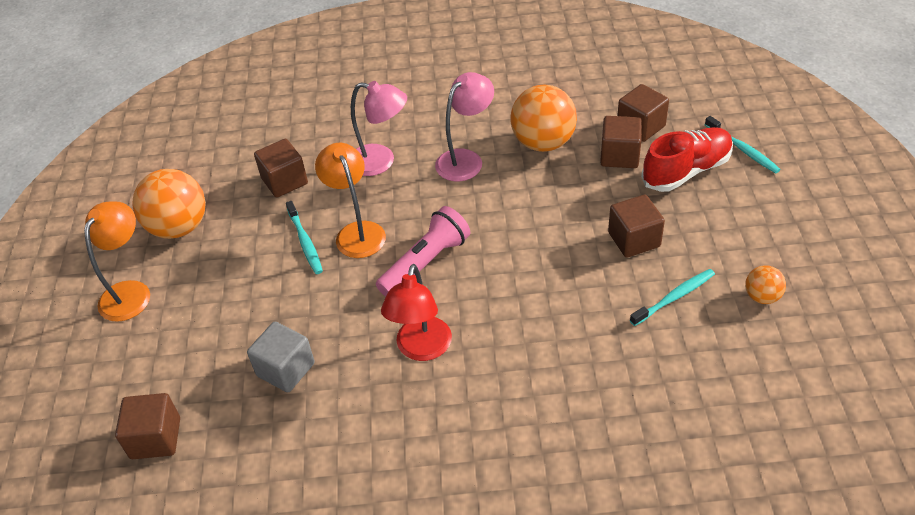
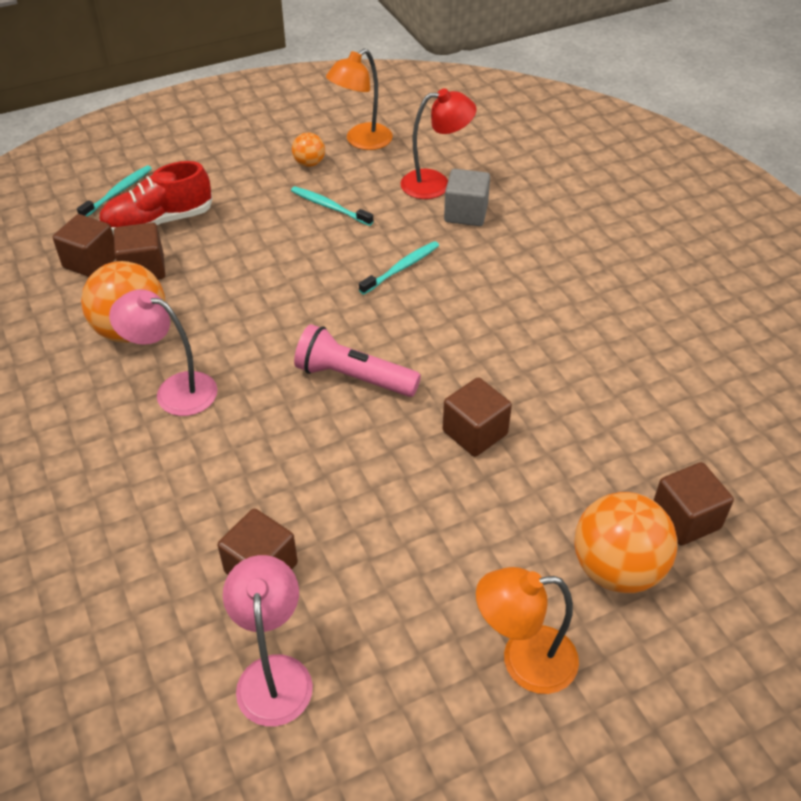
camera: 115 degrees left, 0 degrees up
orange ball [133,169,206,239] -> orange ball moved to [574,492,678,593]
grey cube [247,322,315,392] -> grey cube moved to [444,169,490,226]
turquoise toothbrush [286,201,323,274] -> turquoise toothbrush moved to [359,241,439,295]
orange lamp [315,143,386,258] -> orange lamp moved to [326,49,393,150]
pink lamp [351,81,407,176] -> pink lamp moved to [223,555,313,726]
red lamp [381,264,452,361] -> red lamp moved to [401,88,477,199]
brown cube [608,195,665,258] -> brown cube moved to [443,377,512,457]
red shoe [641,127,733,192] -> red shoe turned 60 degrees counterclockwise [99,161,212,234]

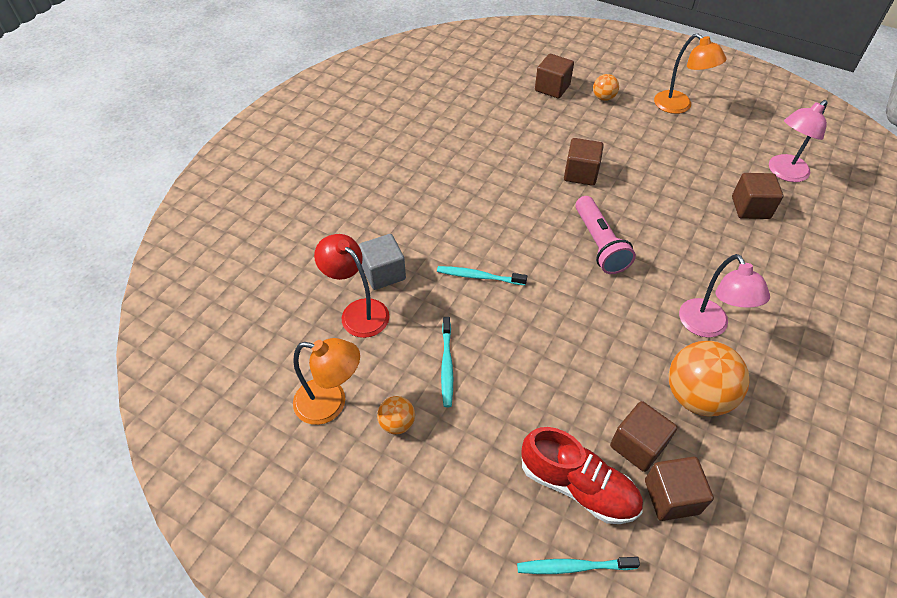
camera: 125 degrees left, 5 degrees up
orange ball [574,492,678,593] -> orange ball [593,74,619,101], size x0.50

